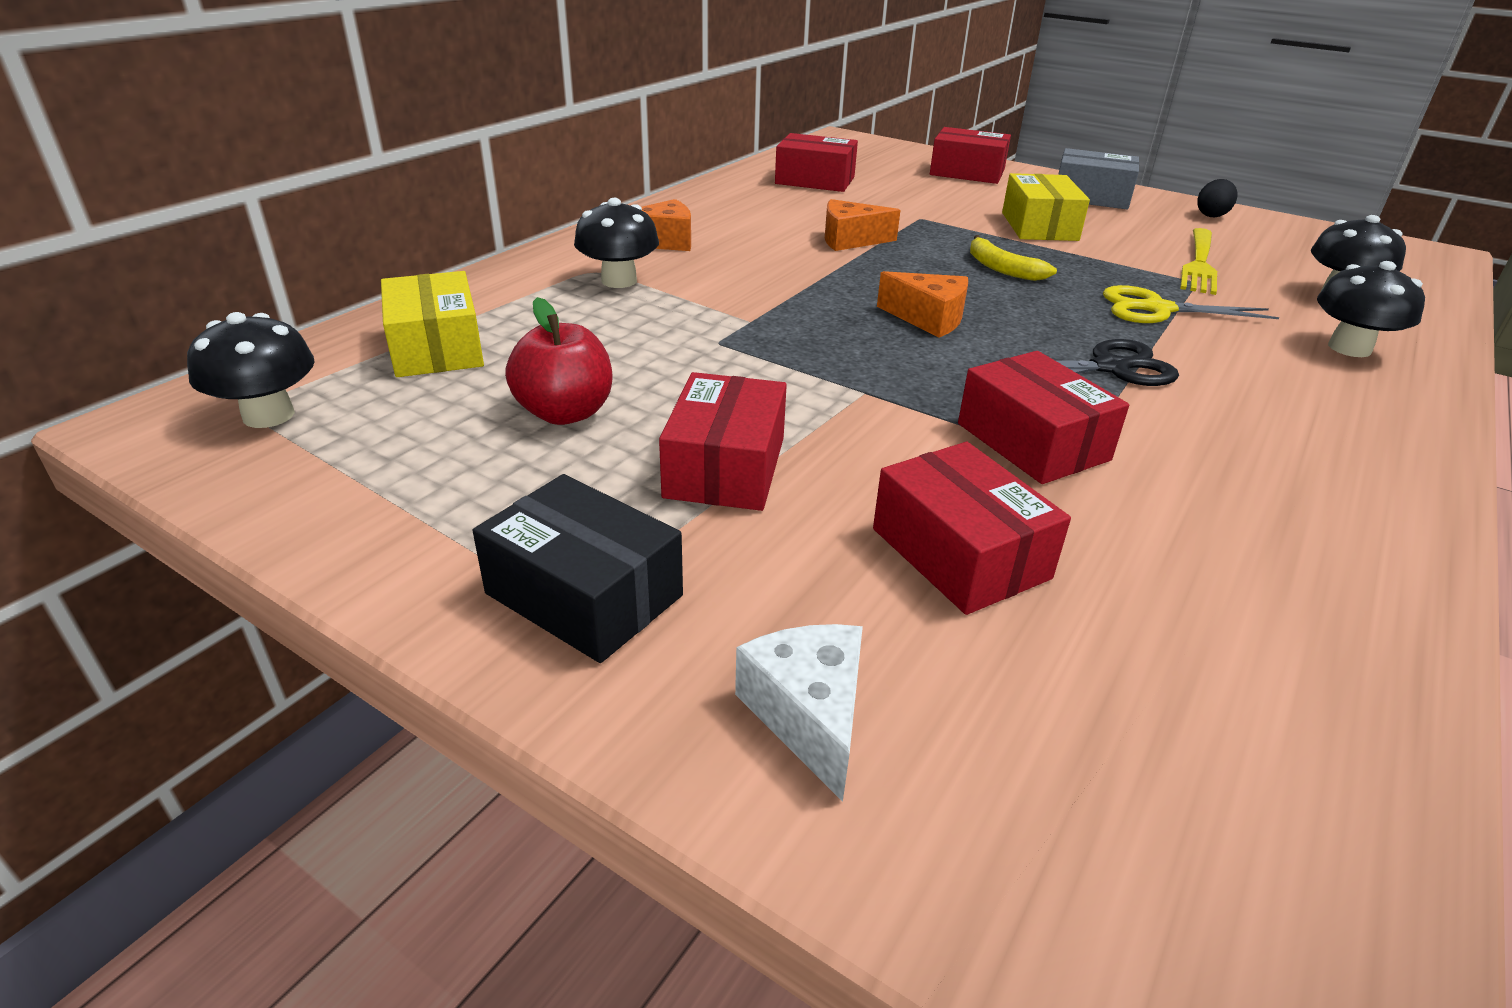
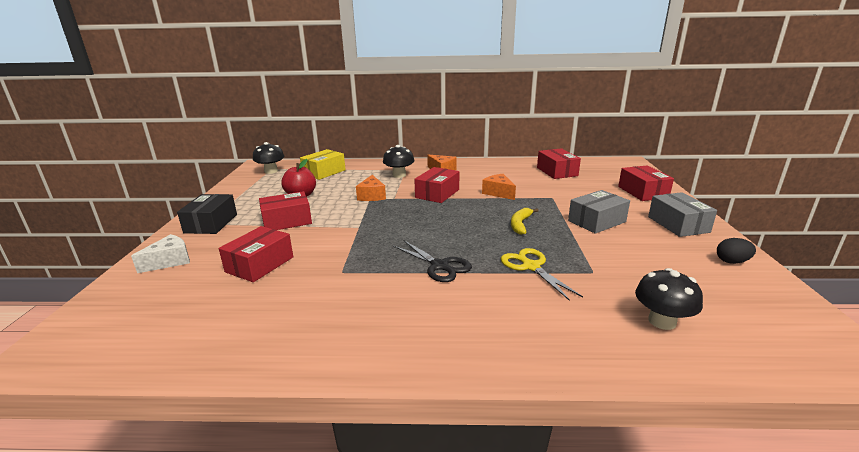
camera: 60 degrees right, 10 degrees down
orange cheese [877,271,968,337] -> orange cheese moved to [356,175,386,201]
red box [958,351,1129,484] -> red box moved to [414,167,459,203]
yellow box [1002,173,1090,241] -> grey box [568,190,630,234]
yellow fork [1180,228,1217,295] -> none
black mushroom [1317,261,1425,357] -> none

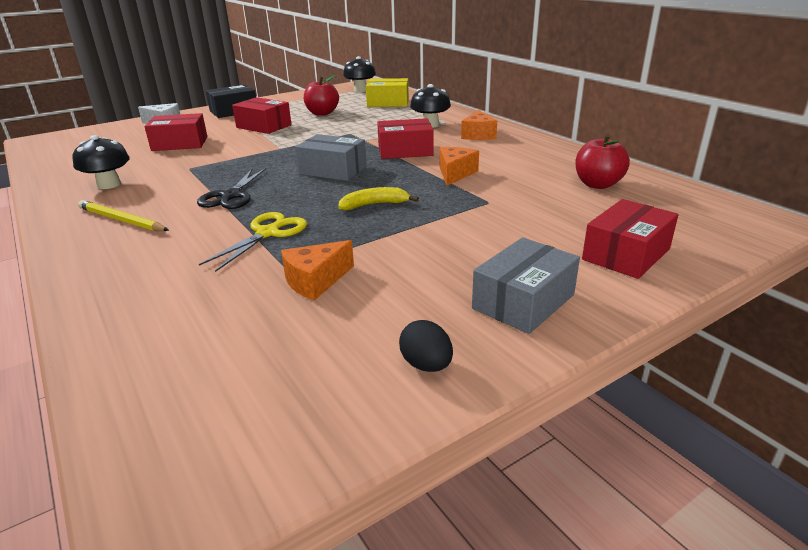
camera: 55 degrees right, 5 degrees up
orange cheese [356,175,386,201] -> orange cheese moved to [281,240,354,301]
red box [537,148,581,179] -> red apple [575,134,630,189]
grey box [568,190,630,234] -> grey box moved to [295,134,367,181]
black mushroom [635,268,703,330] -> black mushroom moved to [73,135,130,189]
none -> yellow pencil [78,200,169,231]

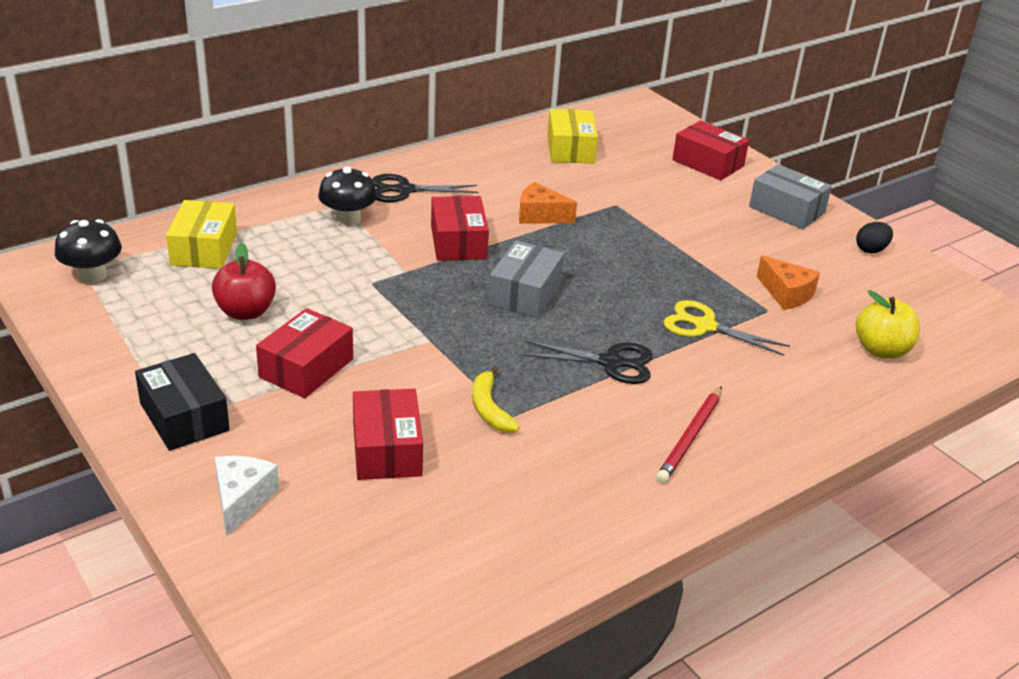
camera: 95 degrees left, 5 degrees up
black mushroom [73,135,130,189] -> none
yellow pencil [78,200,169,231] -> red pencil [656,386,722,483]
yellow banana [338,187,419,210] -> yellow banana moved to [472,365,519,432]
orange cheese [461,110,497,140] -> black scissors [372,174,478,202]
red apple [575,134,630,189] -> yellow box [547,109,598,163]
none -> yellow apple [856,290,920,359]

